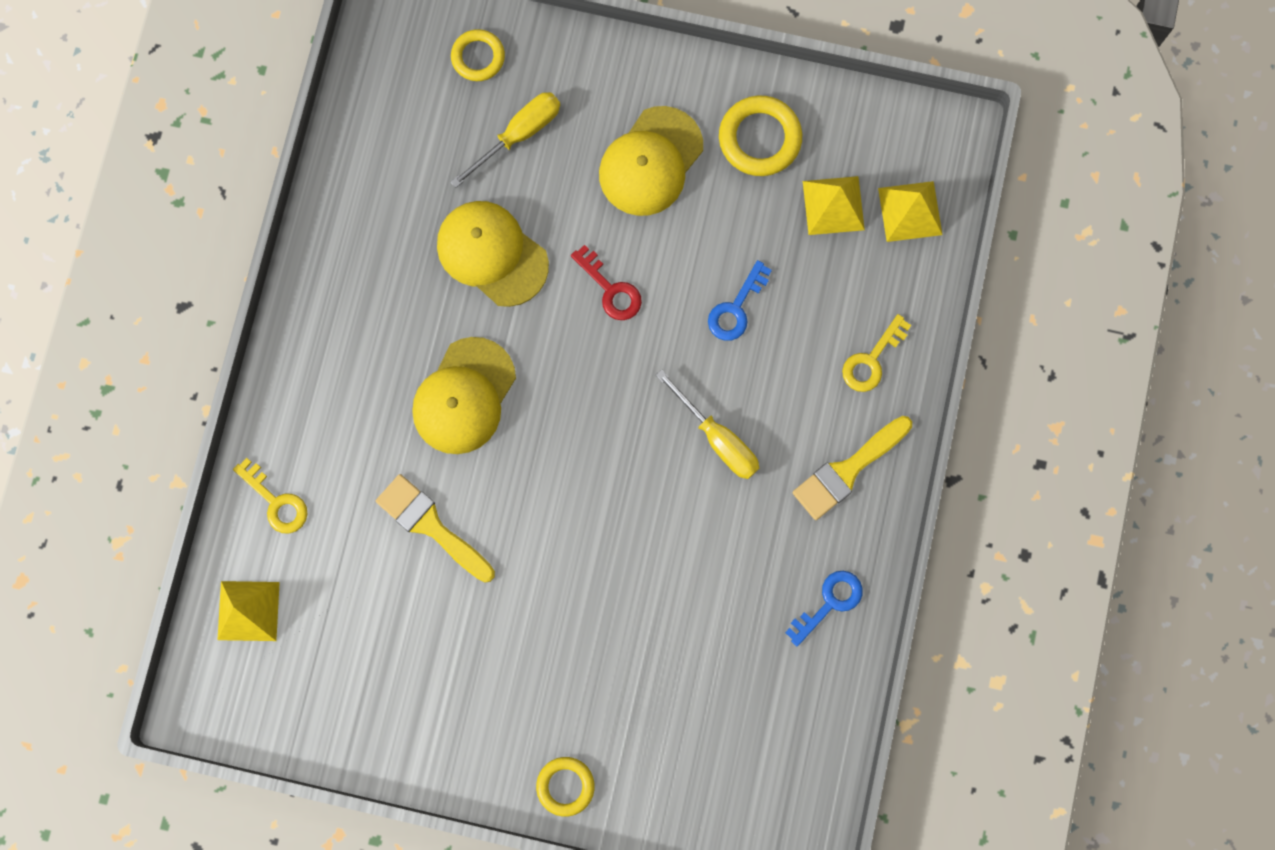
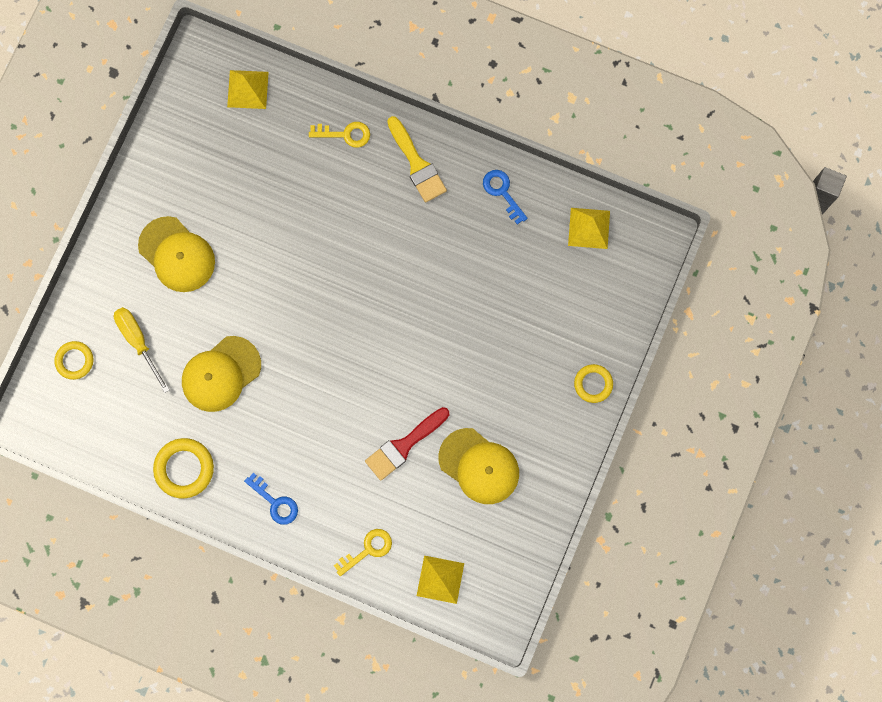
camera: 80 degrees left, 0 degrees up
yellow brush [376,474,495,582] -> red brush [365,407,449,481]
yellow cap [412,337,516,454] -> yellow cap moved to [438,428,519,504]
red key [571,245,642,320] -> none
yellow screwdriver [656,369,759,479] -> none
blue key [708,260,772,341] -> blue key moved to [244,473,298,525]
yellow ring [719,95,802,176] -> yellow ring moved to [153,438,214,498]
yellow pyramid [803,176,865,235] -> yellow pyramid moved to [568,208,610,249]
yellow key [842,314,911,392] -> yellow key turned 45 degrees counterclockwise [309,122,370,147]

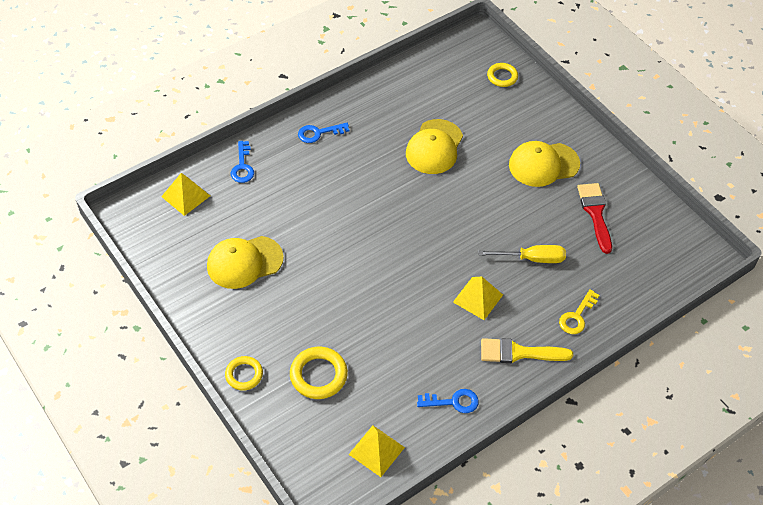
camera: 120 degrees right, 25 degrees down
yellow screwdriver [114,307,170,393] -> yellow screwdriver moved to [478,245,566,263]
yellow ring [153,438,214,498] -> yellow ring moved to [290,347,348,399]
yellow cap [182,336,261,412] -> yellow cap turned 150 degrees counterclockwise [406,119,463,174]
yellow pyramid [227,70,269,109] -> yellow pyramid moved to [453,277,503,320]
yellow key [334,529,392,576] -> blue key [231,141,254,183]
red brush [365,407,449,481] -> red brush moved to [577,183,612,254]

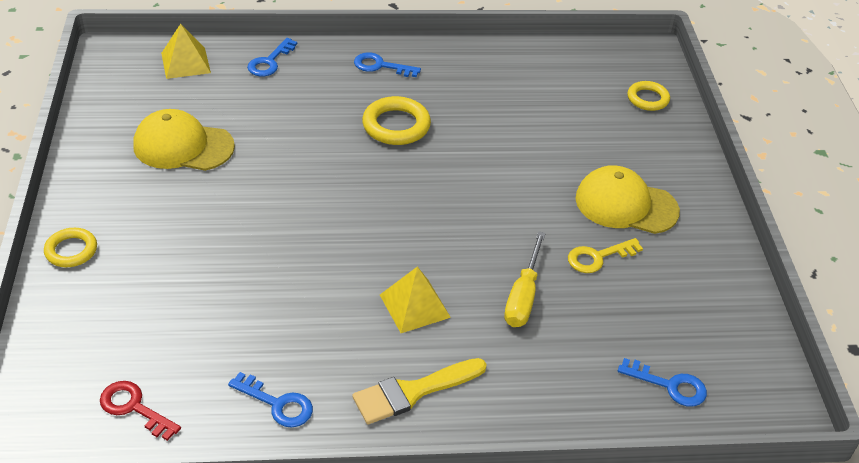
camera: 30 degrees right, 10 degrees down
yellow ring [290,347,348,399] -> yellow ring moved to [362,96,431,145]
yellow pyramid [348,426,405,477] -> red key [100,381,181,441]
yellow cap [406,119,463,174] -> none
yellow screwdriver [478,245,566,263] -> yellow screwdriver turned 75 degrees clockwise [504,231,546,327]
yellow brush [481,338,573,363] -> yellow brush turned 60 degrees counterclockwise [352,358,487,424]
yellow key [559,289,599,334] -> yellow key moved to [568,238,643,273]
red brush [577,183,612,254] -> none
none -> blue key [618,358,707,407]

